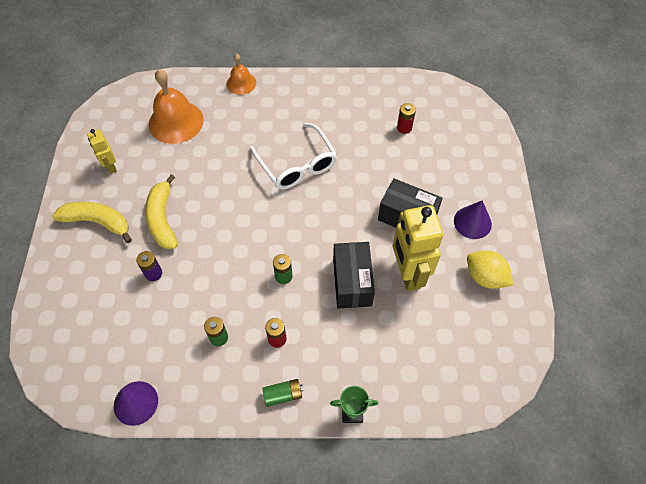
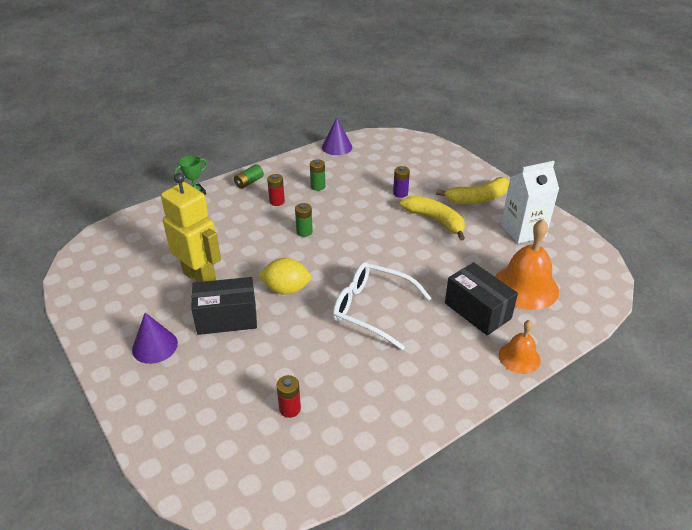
camera: 145 degrees right, 20 degrees down
yellow robot [87,129,117,174] -> white carton [501,161,559,244]
black box [333,242,375,308] -> black box moved to [445,262,518,335]
yellow lemon [467,250,513,289] -> yellow lemon moved to [258,258,311,295]

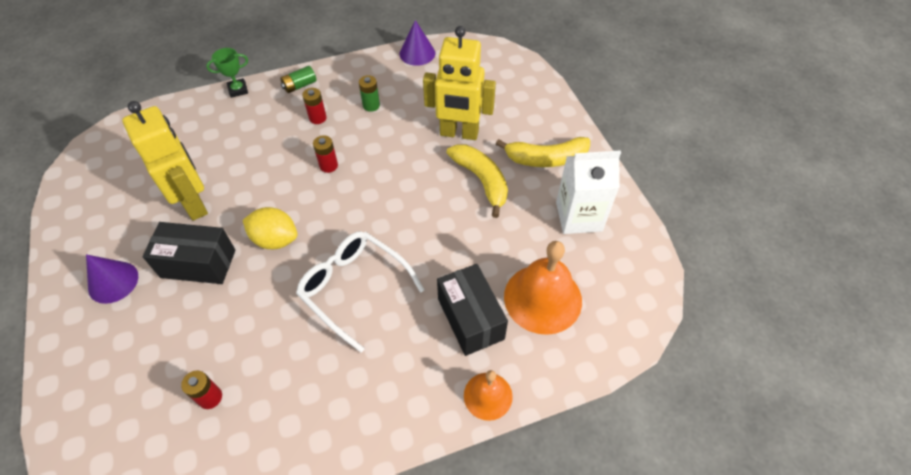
camera: 15 degrees right, 15 degrees up
green battery [295,203,313,237] -> red battery [313,135,338,173]
purple battery [393,166,410,198] -> yellow robot [423,26,496,140]

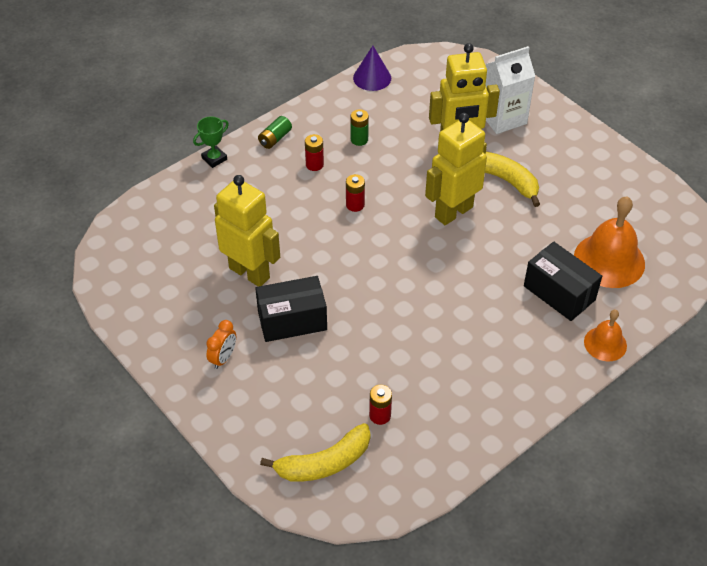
camera: 20 degrees left, 5 degrees down
purple cone [86,254,138,304] -> orange clock [206,320,236,369]
yellow lemon [243,207,298,249] -> none
white glasses [296,231,425,353] -> none
yellow banana [496,137,590,167] -> yellow banana moved to [260,423,371,482]
white carton [556,150,621,234] -> white carton moved to [485,46,535,134]
none -> yellow robot [425,113,487,225]

